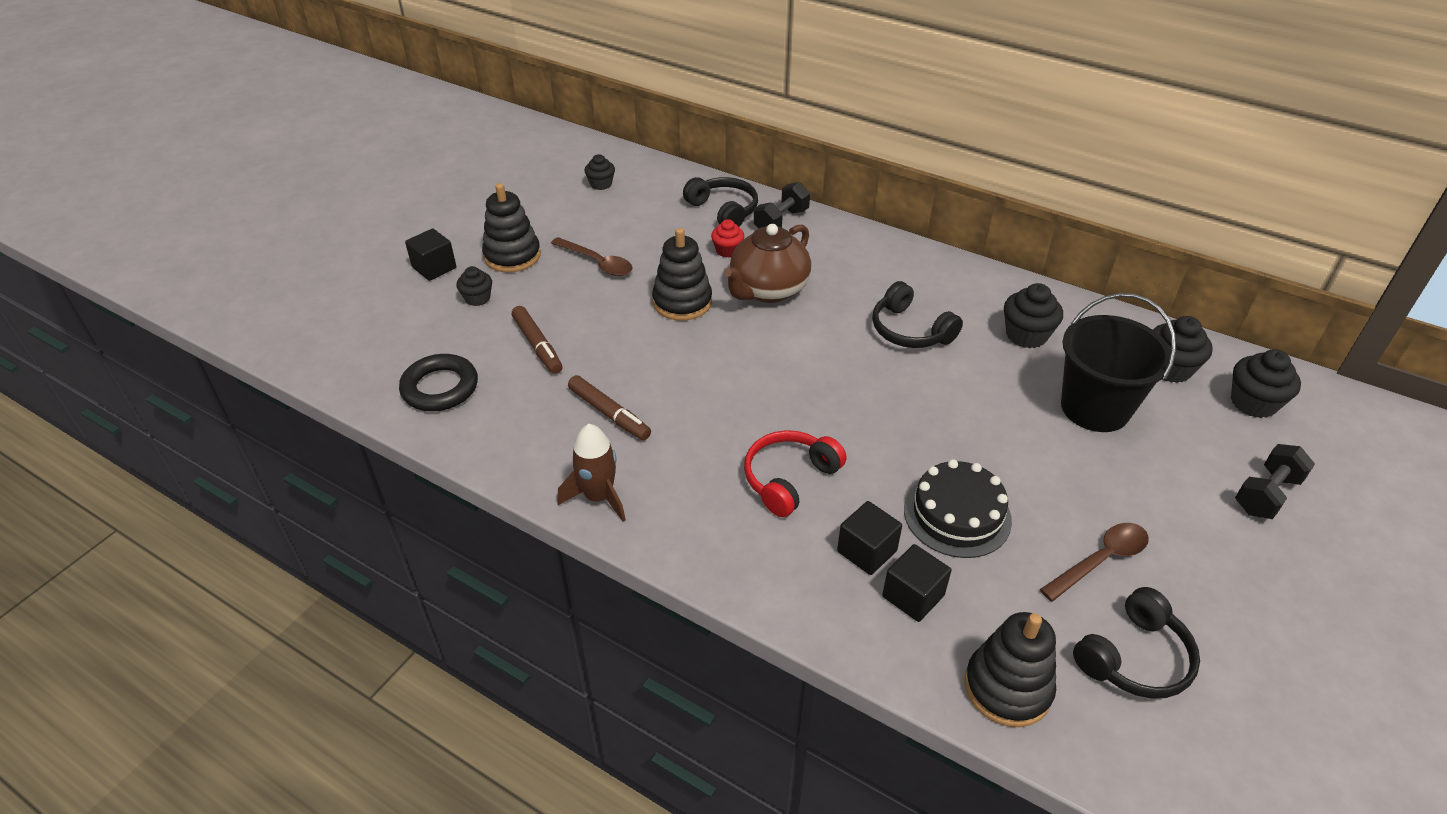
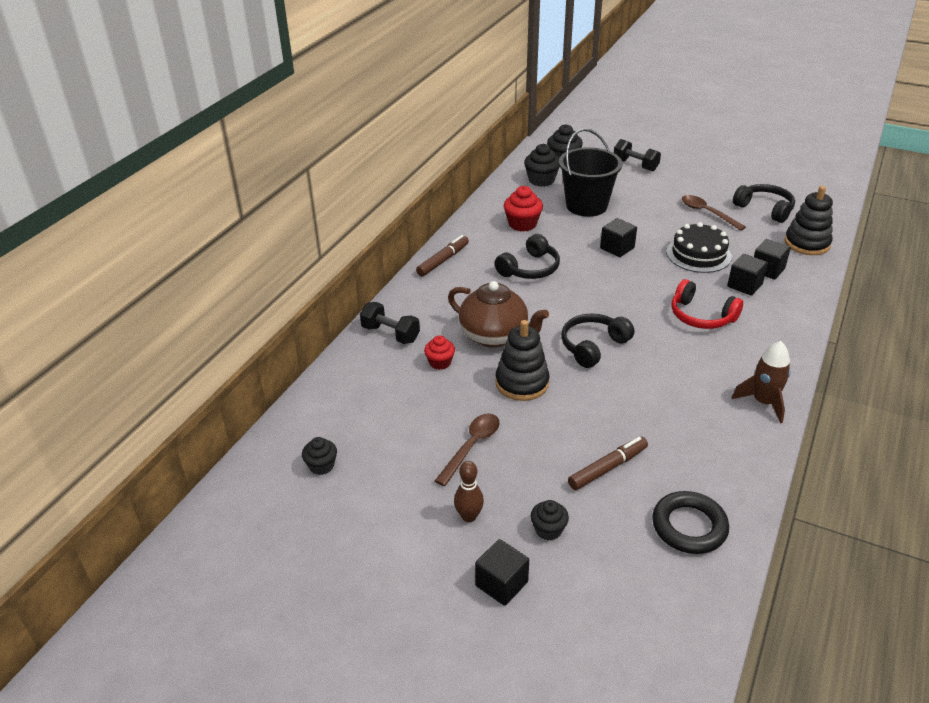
camera: 95 degrees left, 5 degrees down
black stacking toy [482,183,541,272] -> brown bowling pin [454,461,484,522]
brown marker [568,375,651,440] -> brown marker moved to [416,235,469,276]
black headphones [683,177,758,227] -> black headphones moved to [561,313,634,368]
black cupcake [1004,283,1063,348] -> red cupcake [504,186,543,232]
none -> black cube [600,218,637,257]

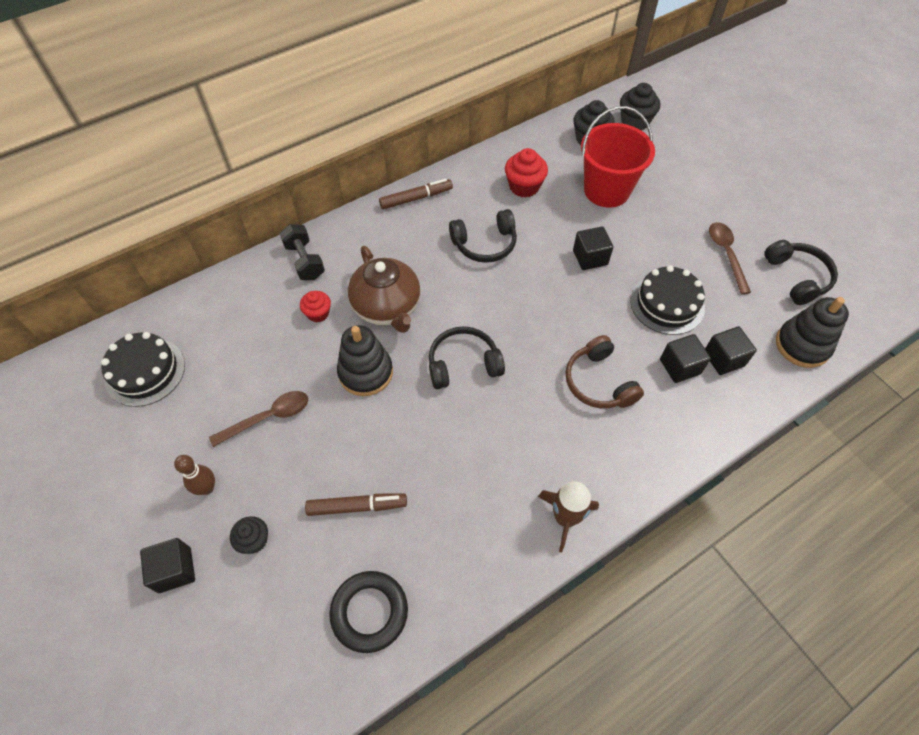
camera: 30 degrees right, 20 degrees up
black cupcake [302,437,337,475] -> black cake [101,332,185,407]
black bucket [559,128,623,217] -> red bucket [581,106,655,208]
black dumbbell [614,139,661,171] -> none
red headphones [671,279,743,329] -> brown headphones [566,335,644,408]

